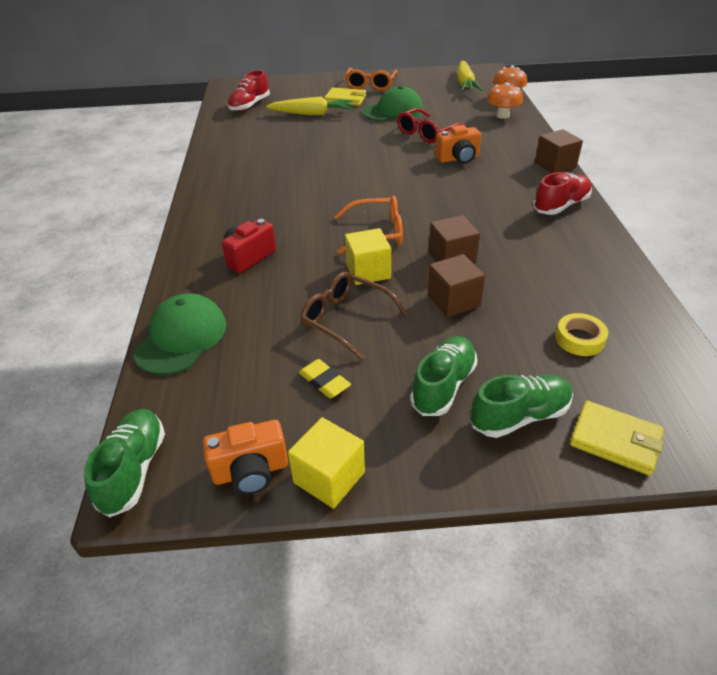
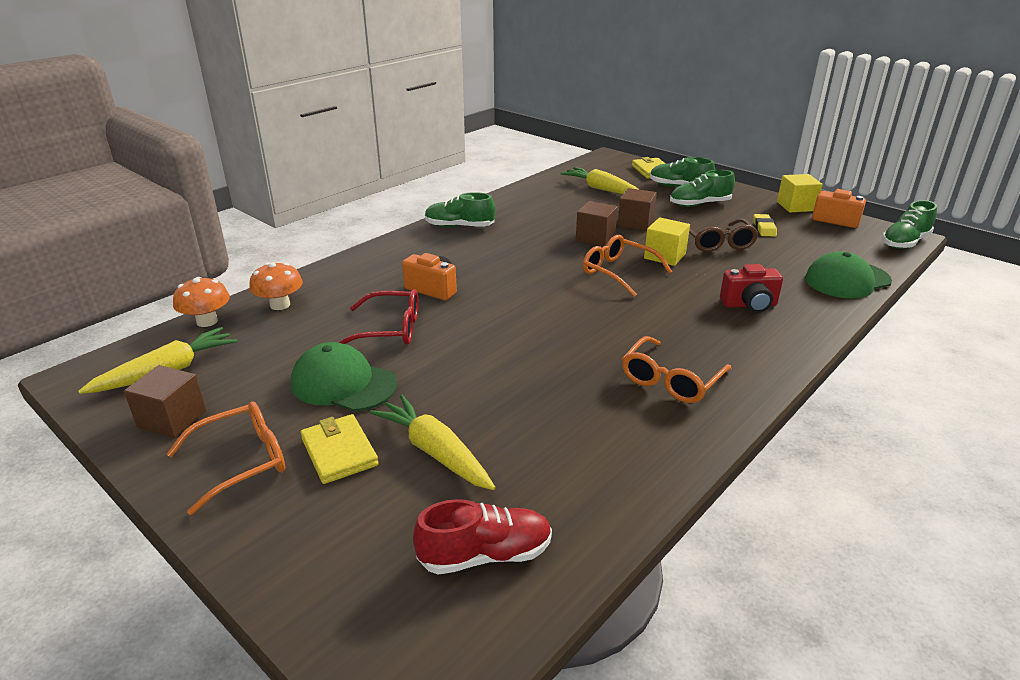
camera: 135 degrees left, 10 degrees down
red shoe [533,172,592,215] -> green shoe [425,192,495,227]
brown cube [535,129,583,174] -> brown cube moved to [124,365,206,438]
yellow tape [555,313,608,356] -> yellow carrot [561,167,639,194]
none -> orange glasses [622,336,732,403]

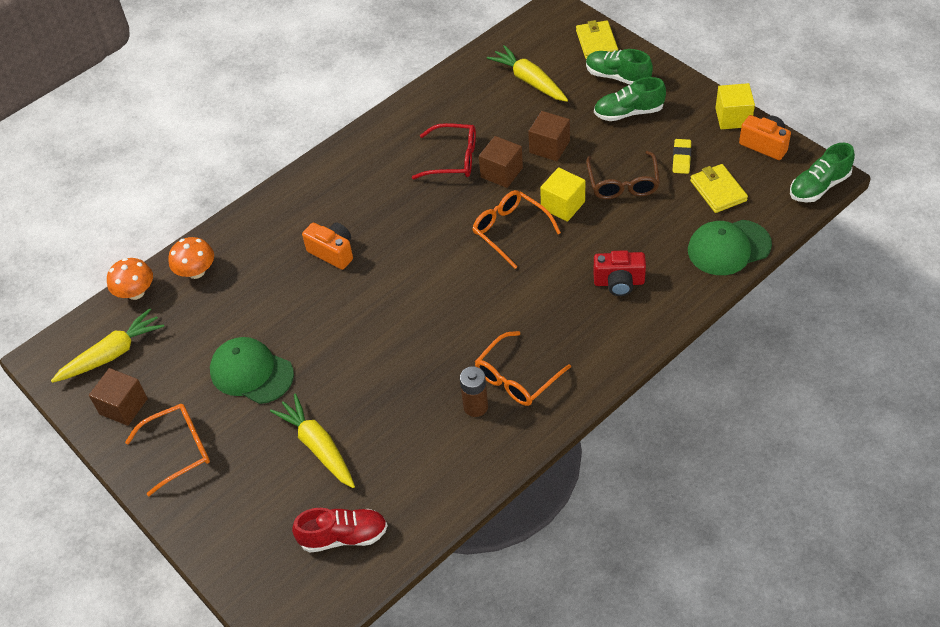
camera: 10 degrees right, 20 degrees up
yellow wallet [301,414,379,484] -> yellow wallet moved to [690,164,748,213]
red glasses [338,289,419,345] -> red glasses moved to [412,123,476,179]
green shoe [425,192,495,227] -> none
none -> brown battery [460,366,488,417]

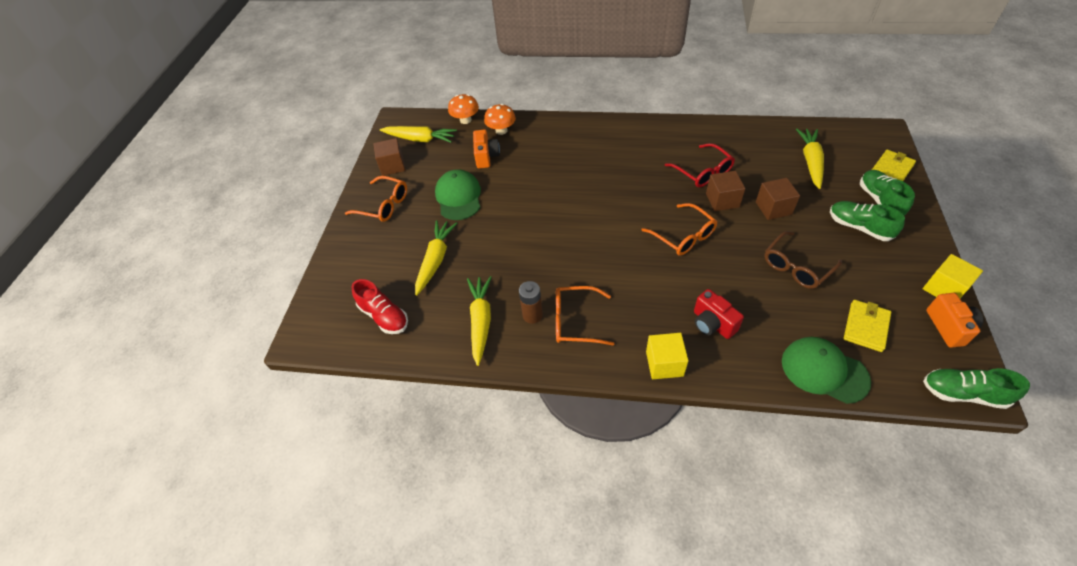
camera: 50 degrees right, 0 degrees up
orange camera [302,222,353,270] -> orange camera moved to [473,130,500,169]
orange glasses [472,190,561,269] -> orange glasses turned 135 degrees clockwise [641,203,718,256]
yellow cube [540,167,585,222] -> yellow cube moved to [646,333,688,379]
yellow eraser [672,139,691,174] -> none
none -> yellow carrot [467,276,492,366]

